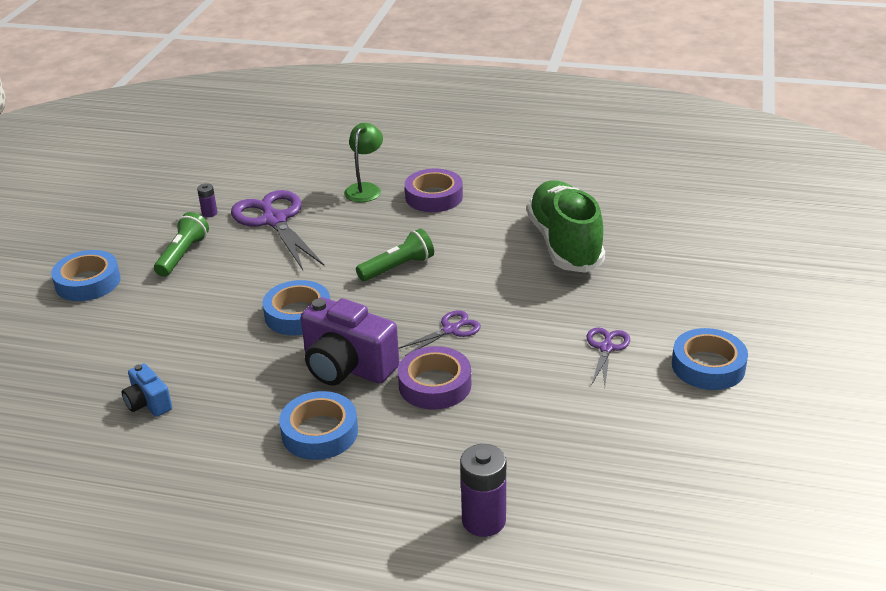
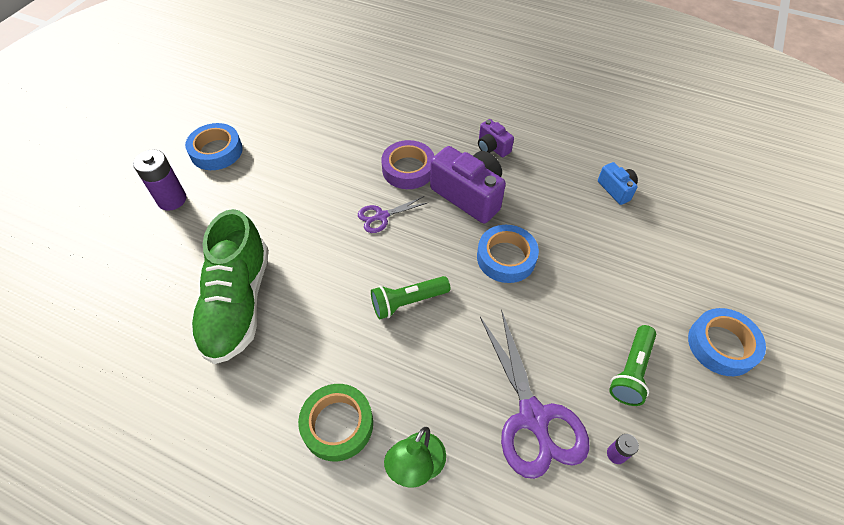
camera: 170 degrees left, 20 degrees up
blue tape [279,391,358,460] -> purple camera [478,119,514,157]
purple tape [405,169,463,212] -> green tape [298,384,373,461]
purple battery [460,444,506,537] -> purple battery moved to [133,150,186,211]
purple scissors [587,327,630,385] -> none

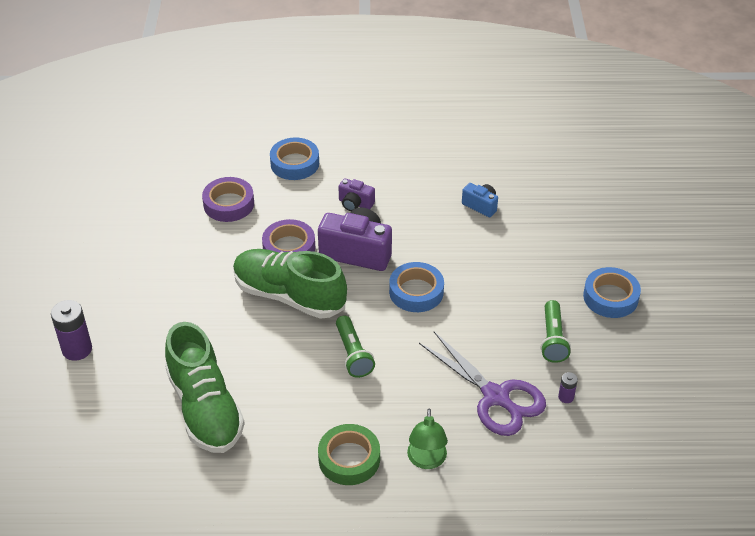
camera: 25 degrees left, 10 degrees down
blue tape [185,123,243,170] -> blue tape moved to [270,137,319,180]
purple scissors [358,196,429,233] -> green shoe [233,249,347,319]
green flashlight [371,276,450,319] -> green flashlight turned 60 degrees counterclockwise [336,315,375,378]
none -> purple tape [202,177,254,222]

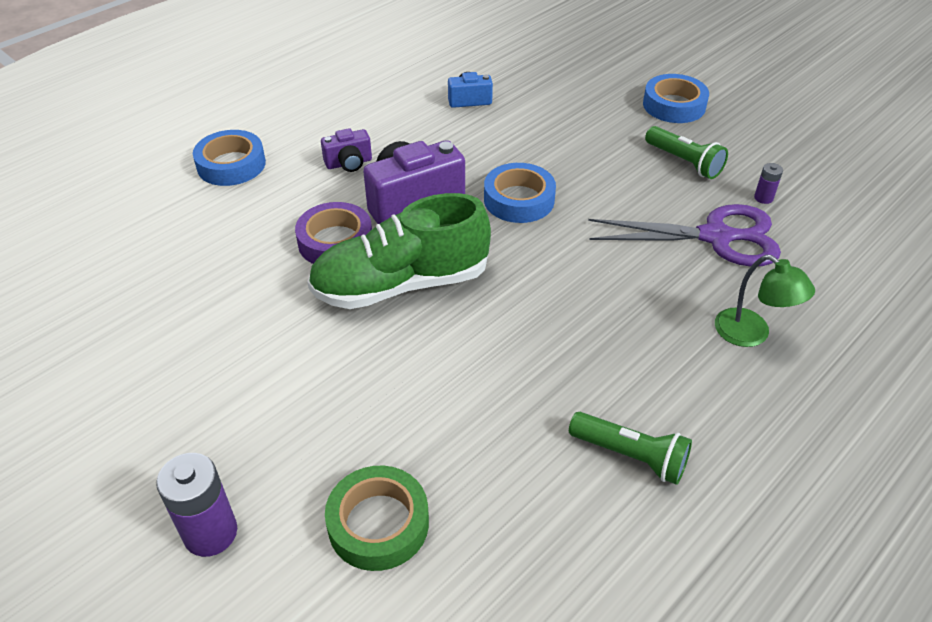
camera: 45 degrees left, 0 degrees up
green shoe [165,322,245,453] -> none
purple tape [202,177,254,222] -> none
green tape [318,424,380,485] -> green tape moved to [325,466,429,571]
green flashlight [336,315,375,378] -> green flashlight moved to [569,412,692,485]

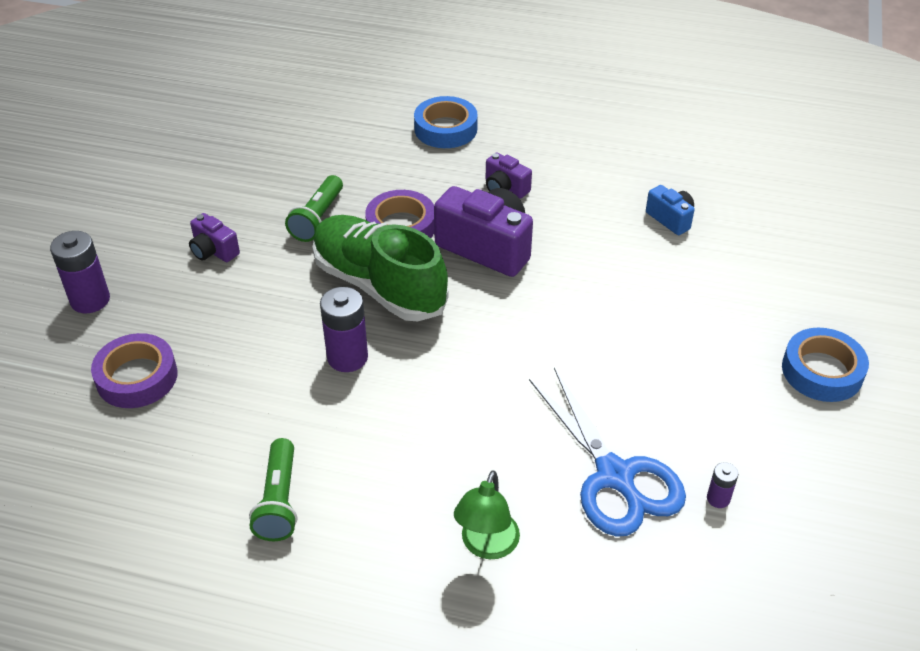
camera: 60 degrees right, 0 degrees up
green tape [325,466,429,571] -> purple tape [91,333,178,408]
blue tape [484,163,556,223] -> none
purple scissors [588,204,781,266] -> blue scissors [529,368,686,537]
green flashlight [645,126,728,179] -> green flashlight moved to [285,175,343,242]
none -> purple camera [189,213,240,262]
none -> purple battery [320,287,368,372]

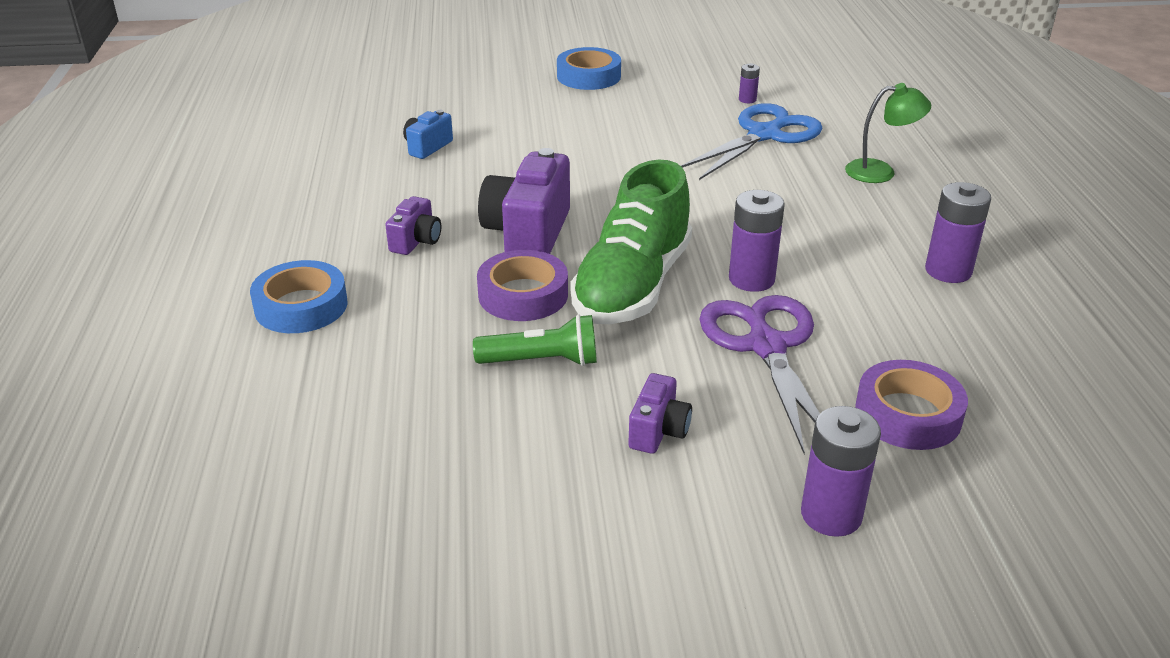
camera: 110 degrees left, 10 degrees down
green flashlight [249,438,297,541] -> purple battery [925,182,991,283]
none -> purple scissors [700,295,820,454]

